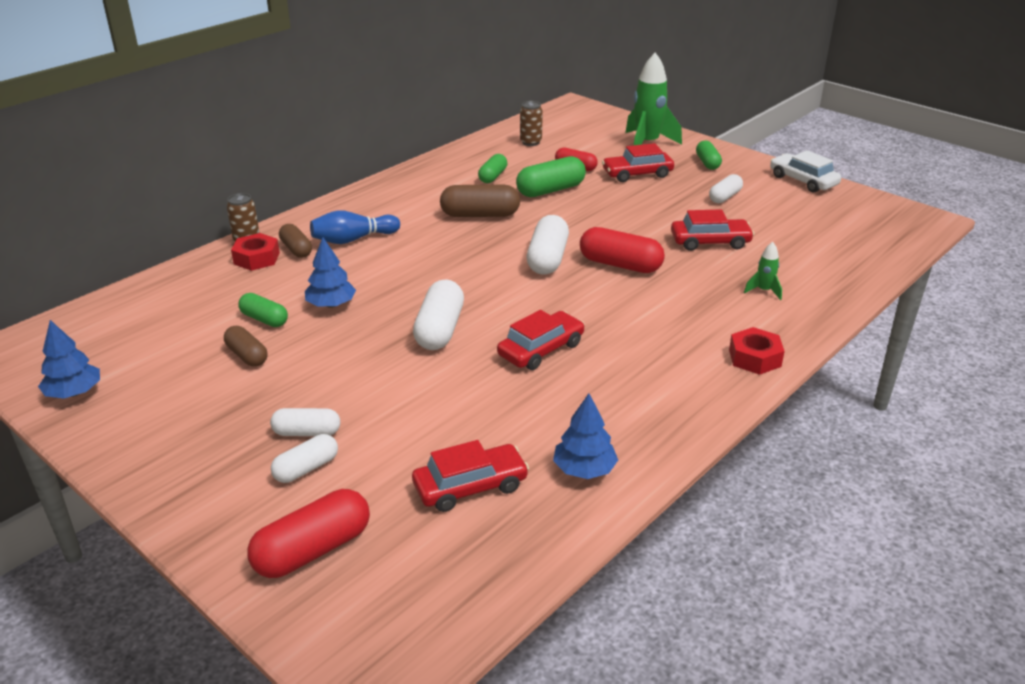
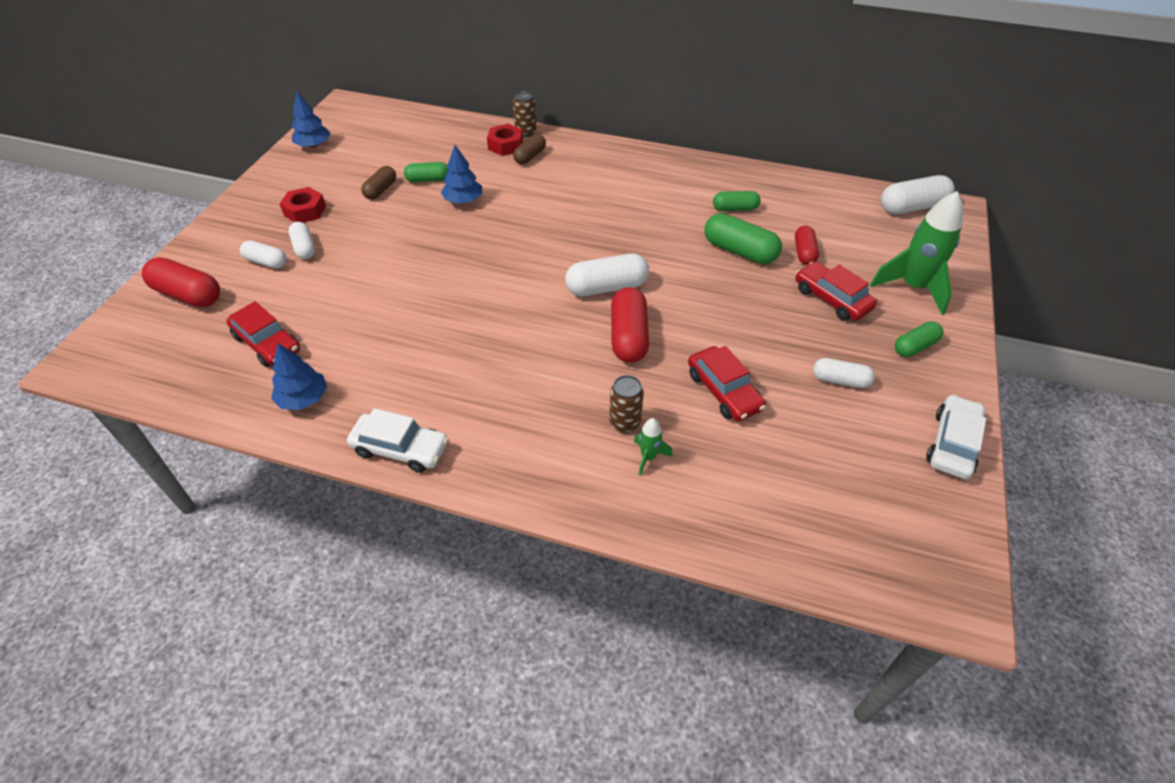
camera: 65 degrees right, 15 degrees up
green capsule [238,293,288,327] -> green capsule turned 75 degrees clockwise [404,162,449,182]
blue bowling pin [310,210,400,244] -> none
white capsule [413,279,464,350] -> white capsule moved to [881,175,955,214]
brown capsule [440,185,520,217] -> none
red car [497,310,585,370] -> none
brown can [520,101,543,146] -> brown can moved to [609,375,644,433]
red nut [729,327,785,375] -> red nut moved to [280,187,326,223]
none -> white car [347,408,448,473]

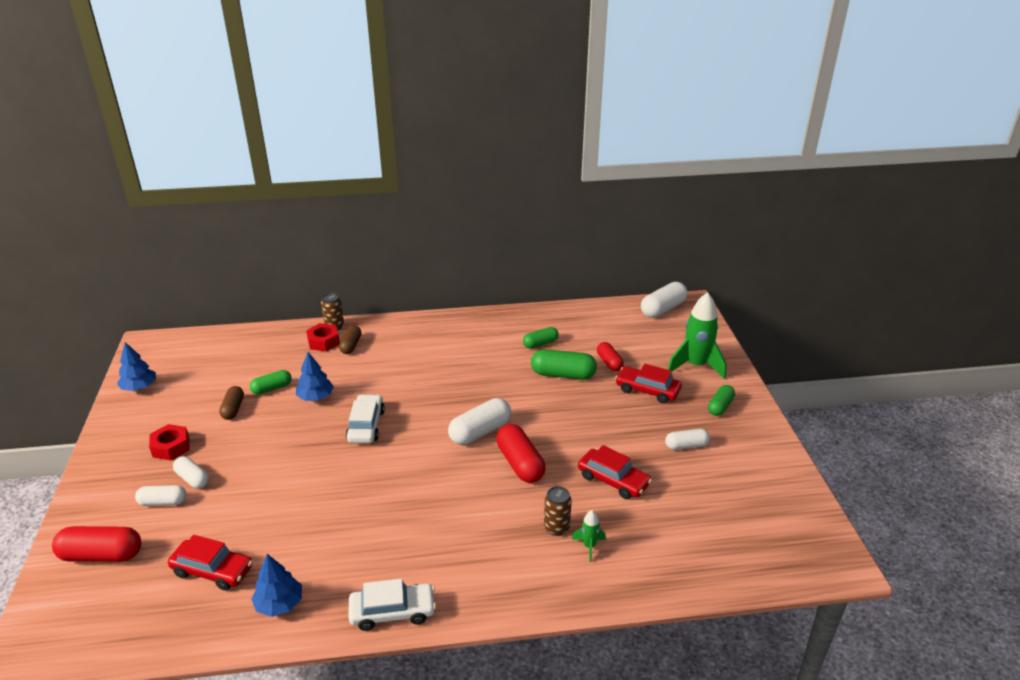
camera: 25 degrees left, 15 degrees down
white car [926,394,986,479] -> white car moved to [346,394,385,443]

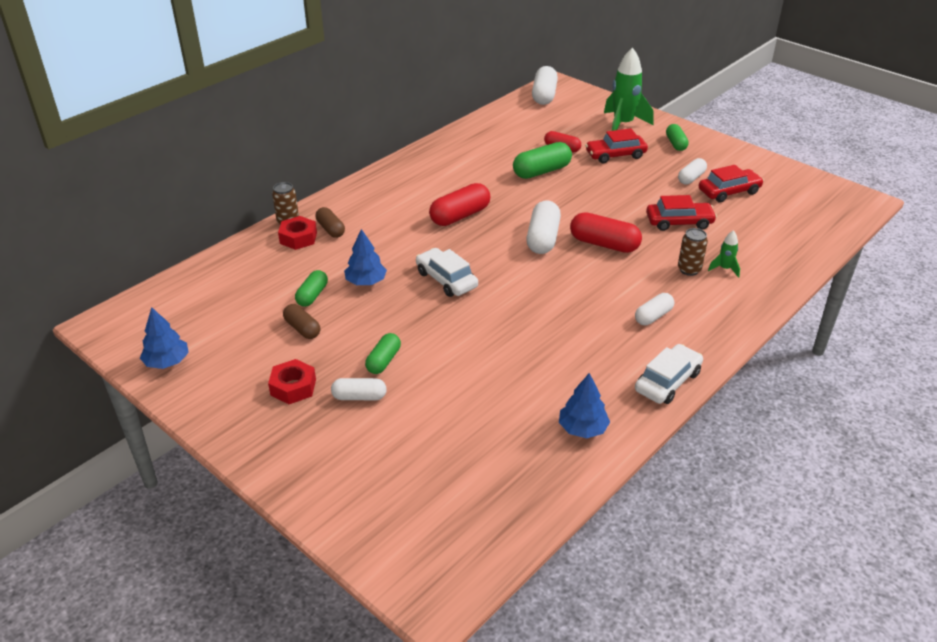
camera: 40 degrees left, 5 degrees up
red capsule [52,526,141,562] -> red capsule moved to [429,183,490,226]
white capsule [135,485,187,506] -> white capsule moved to [635,293,674,325]
red car [168,535,253,590] -> red car moved to [699,165,764,203]
green capsule [523,327,559,349] -> green capsule moved to [365,333,401,374]

